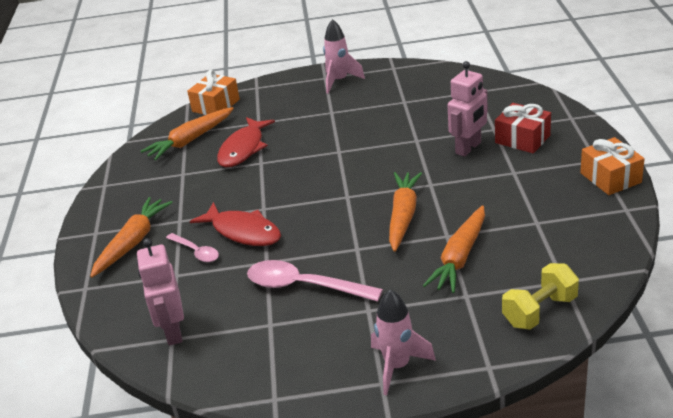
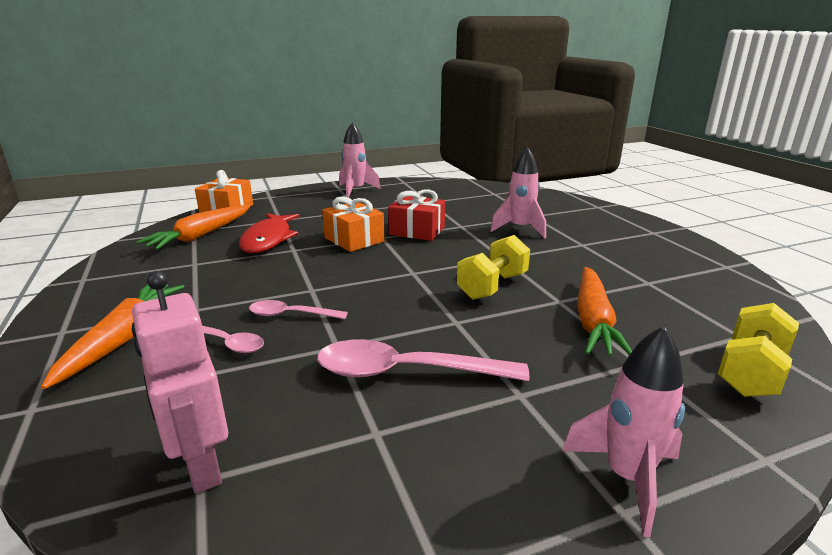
camera: 20 degrees left, 10 degrees down
red fish [190,202,281,246] -> pink spoon [249,300,348,319]
orange carrot [389,172,422,252] -> yellow dumbbell [457,235,530,300]
pink robot [448,61,488,157] -> pink rocket [490,147,546,238]
red gift [495,103,551,153] -> red gift moved to [388,189,445,241]
orange gift [580,137,645,195] -> orange gift moved to [322,196,385,252]

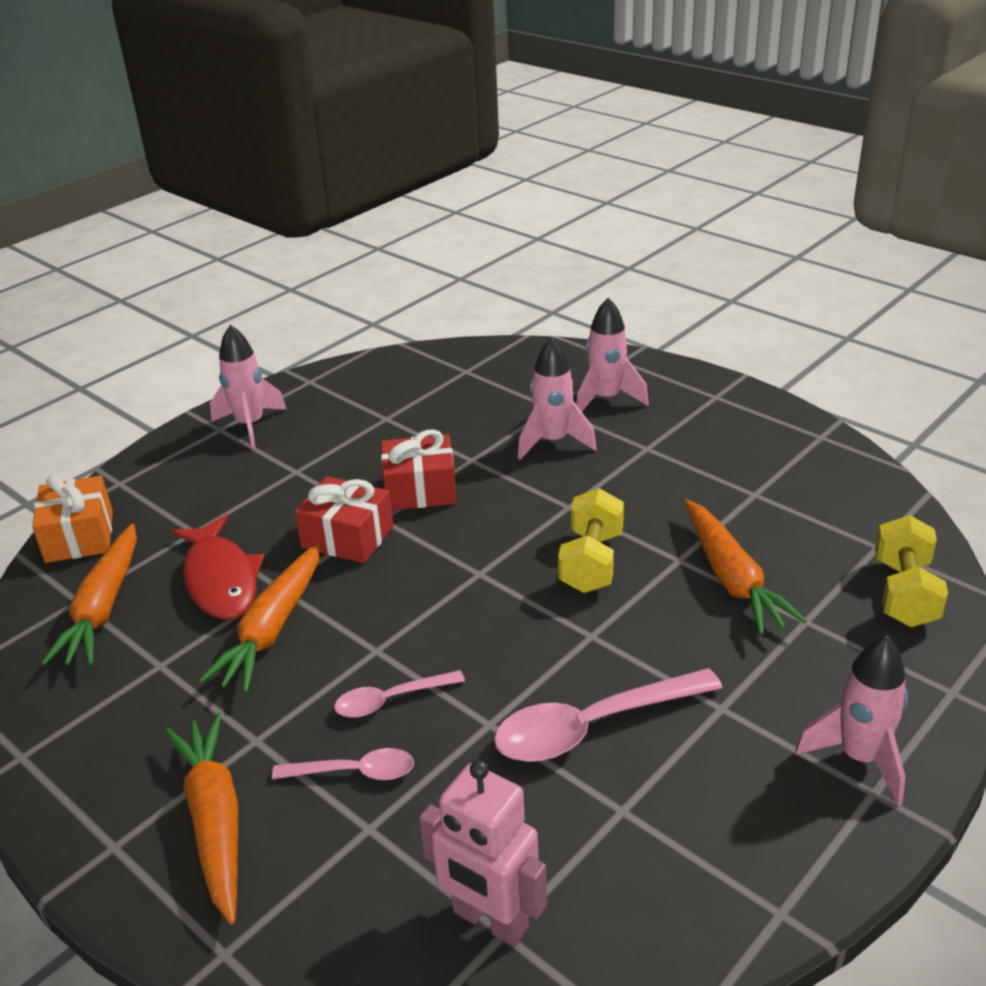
camera: 25 degrees left, 10 degrees up
orange gift [322,196,385,252] -> red gift [295,476,394,563]
none -> orange carrot [199,543,320,692]
none -> pink rocket [576,298,649,412]

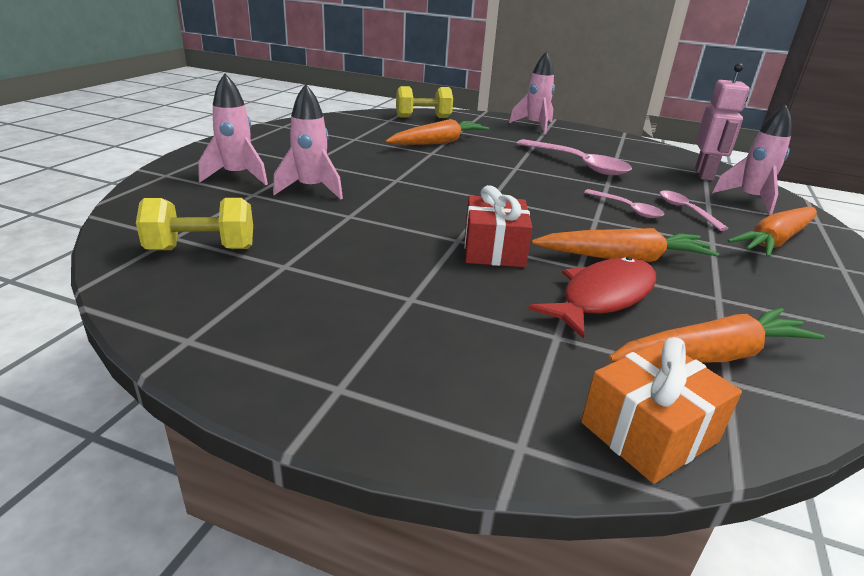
camera: 115 degrees left, 5 degrees down
pink rocket [210,325,287,449] -> pink rocket moved to [712,105,791,215]
red gift [381,429,457,510] -> none
yellow dumbbell [558,488,624,593] -> yellow dumbbell moved to [136,198,253,250]

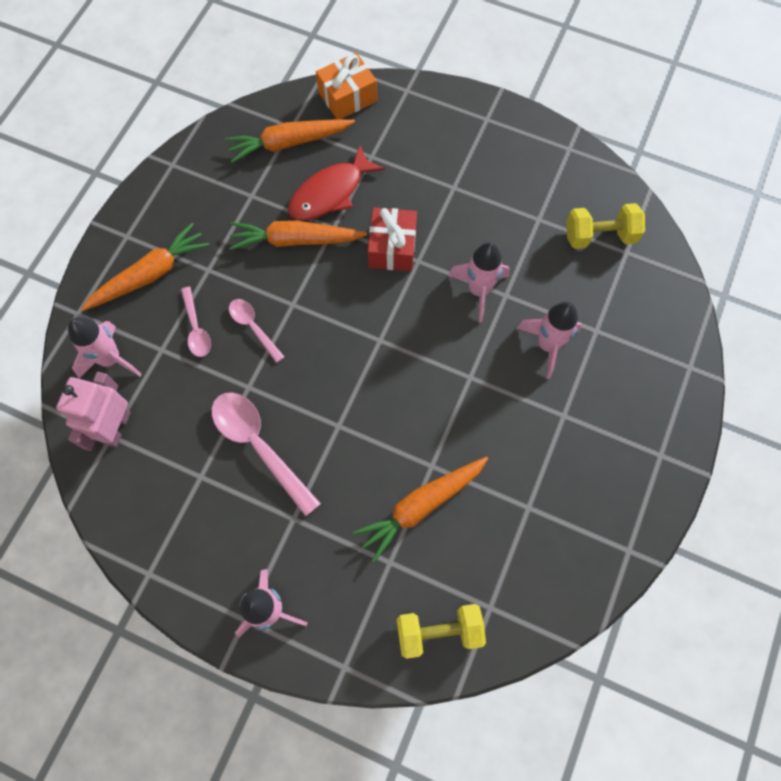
camera: 175 degrees left, 40 degrees up
pink rocket [198,74,268,185] -> pink rocket moved to [448,242,510,323]

